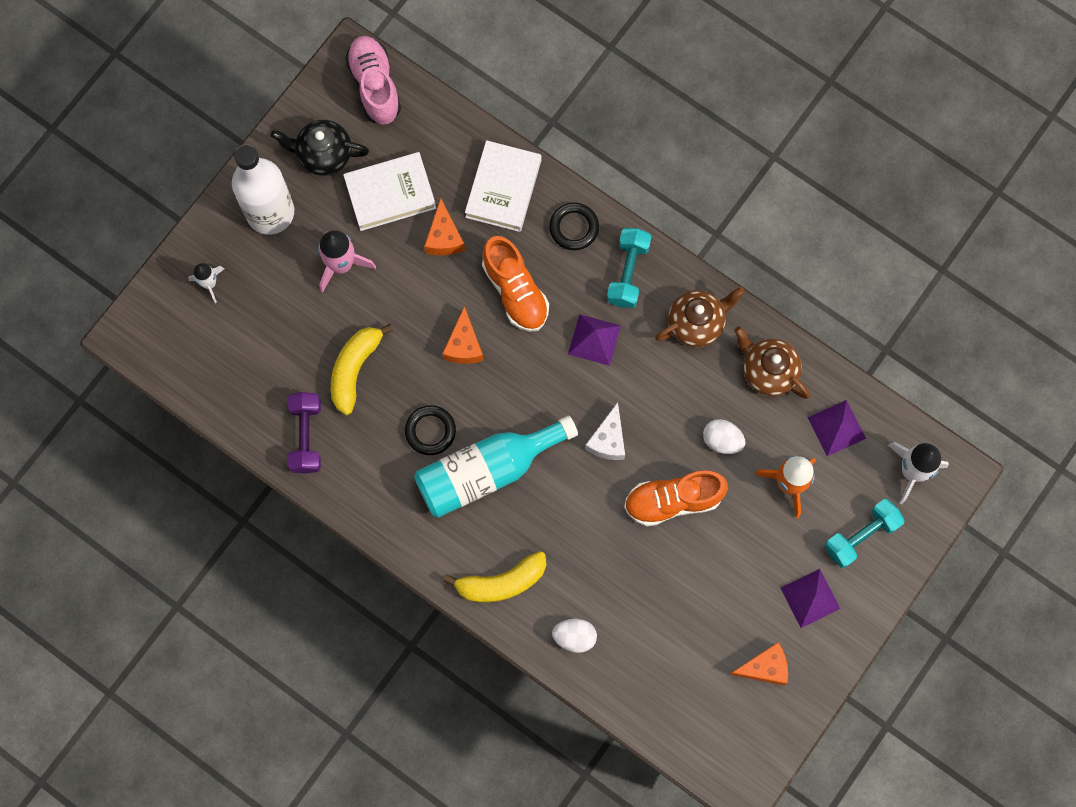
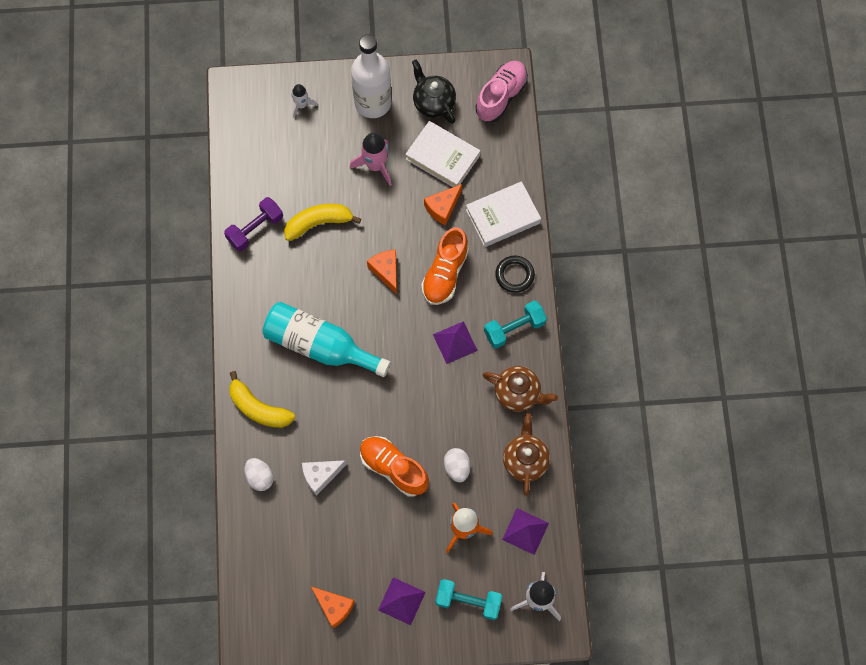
camera: 50 degrees right, 5 degrees down
black ring [405,405,456,455] -> none
orange cheese [442,306,484,364] -> orange cheese turned 105 degrees clockwise [367,250,397,295]
white cheese [585,402,625,460] -> white cheese moved to [302,460,347,496]

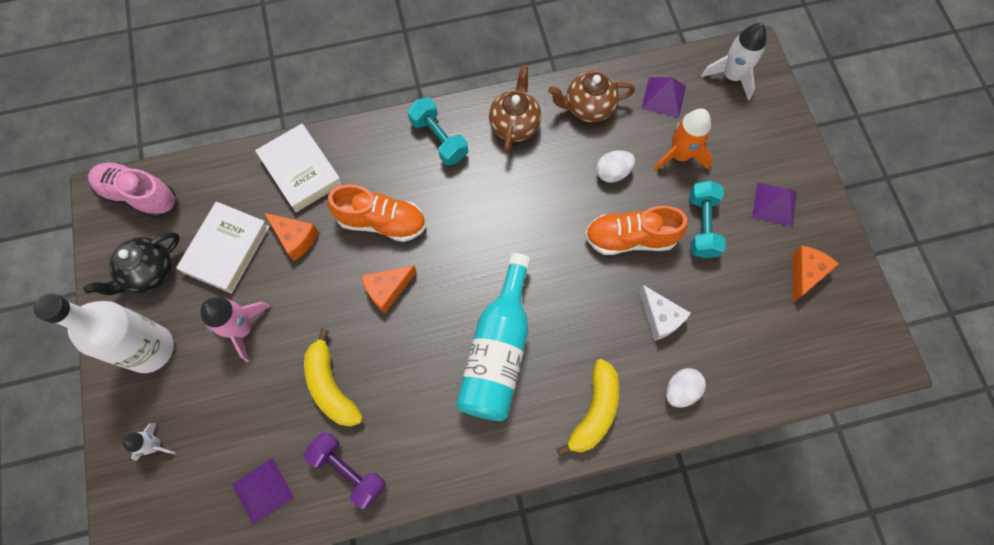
camera: 100 degrees left, 0 degrees up
orange shoe [360,436,429,497] -> orange shoe turned 60 degrees clockwise [585,206,688,255]
purple pyramid [433,321,478,364] -> purple pyramid moved to [232,458,294,525]
turquoise dumbbell [435,579,502,620] -> turquoise dumbbell moved to [690,181,726,258]
black ring [495,256,535,293] -> none

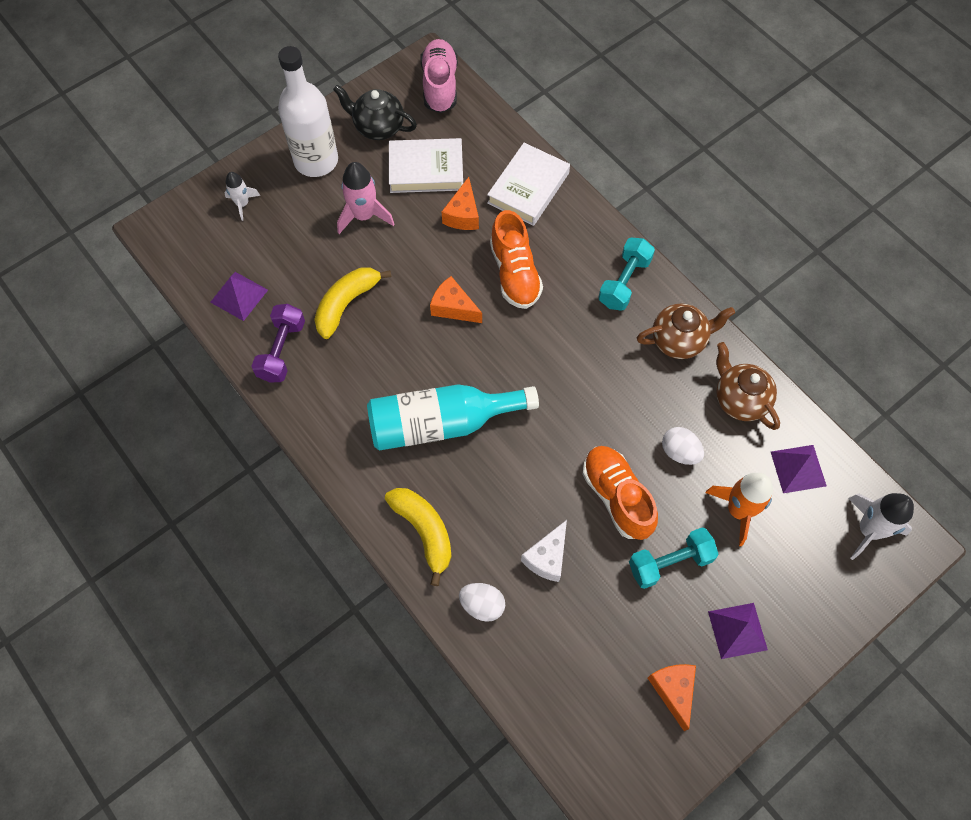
camera: 65 degrees right, 5 degrees down
yellow banana [557,359,619,457] -> yellow banana turned 120 degrees counterclockwise [385,488,452,586]
orange cheese [792,246,839,302] -> orange cheese turned 105 degrees counterclockwise [648,664,696,731]

